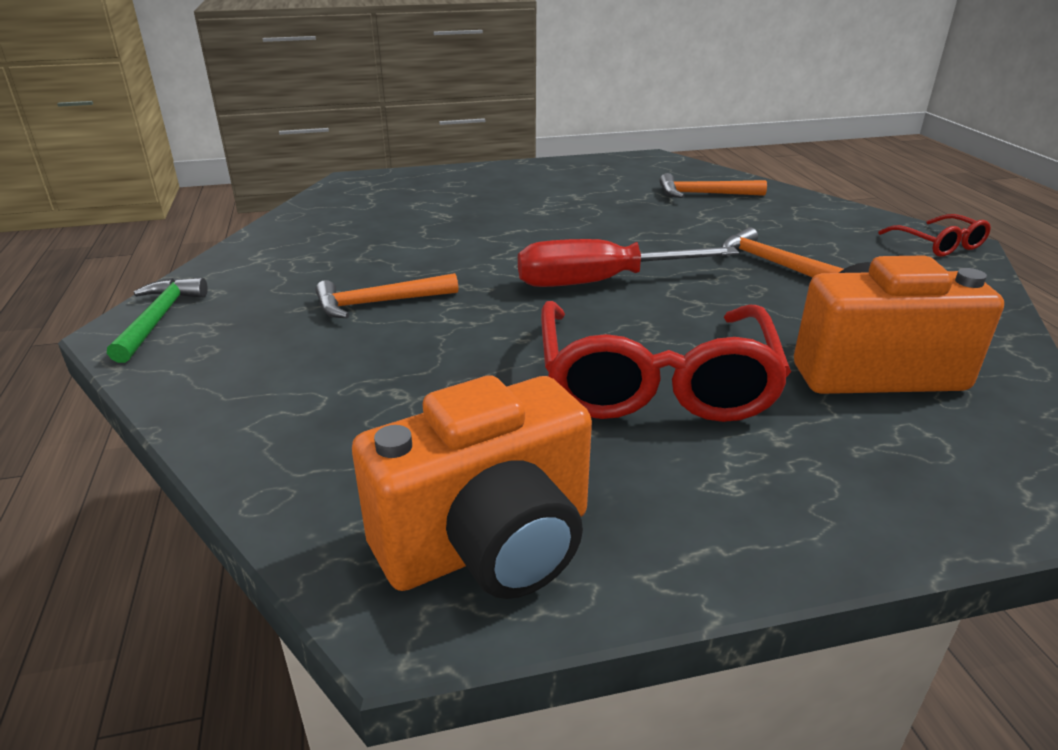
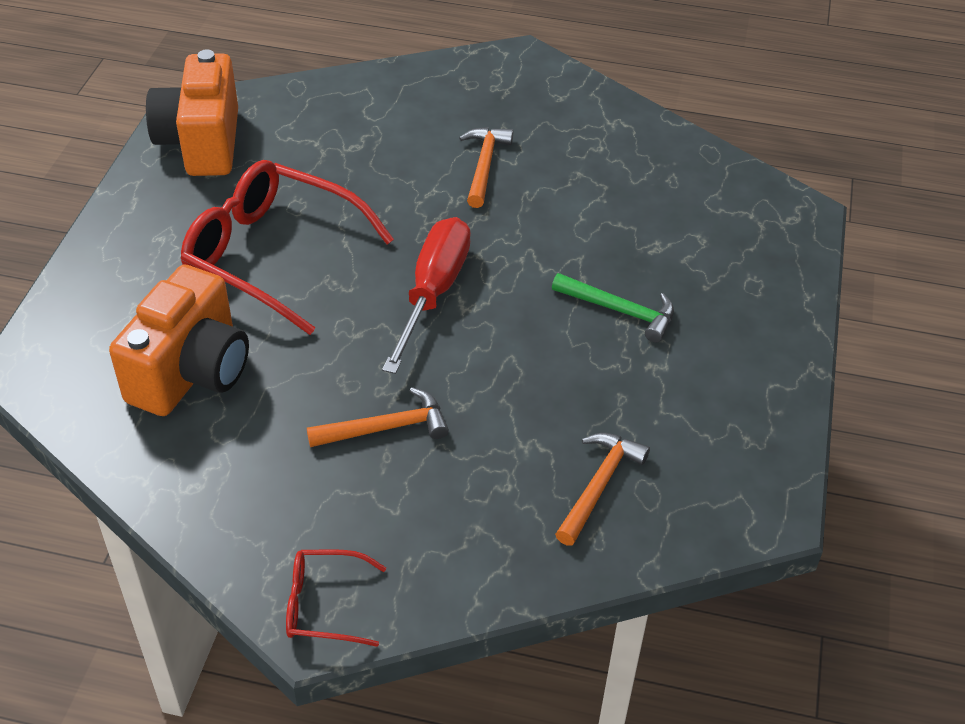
camera: 115 degrees right, 15 degrees up
green hammer [107,278,208,363] -> green hammer moved to [552,273,674,343]

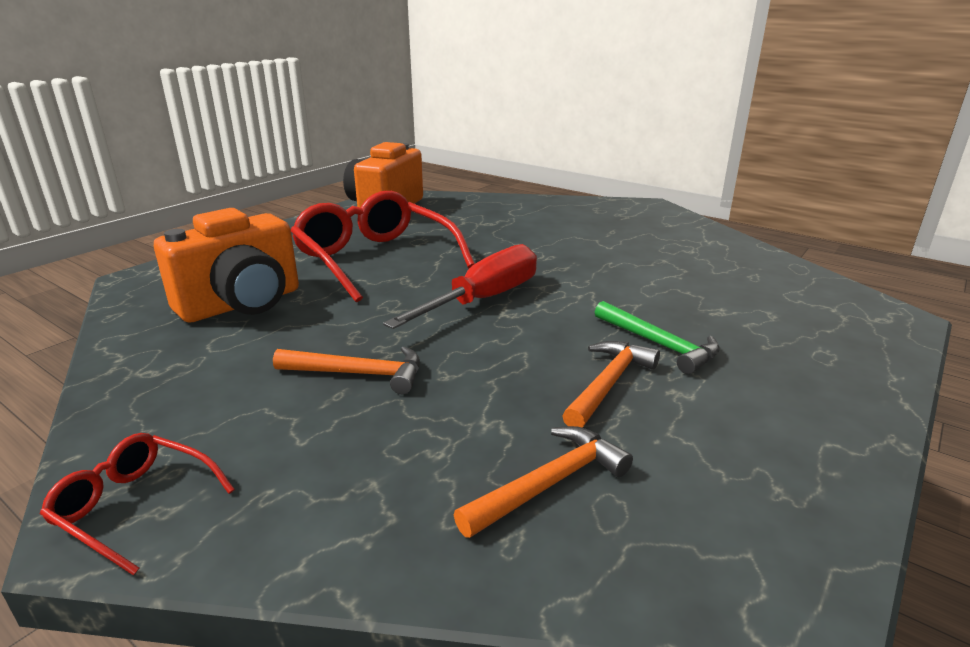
camera: 25 degrees right, 20 degrees down
orange hammer [459,127,513,208] -> orange hammer moved to [562,341,660,428]

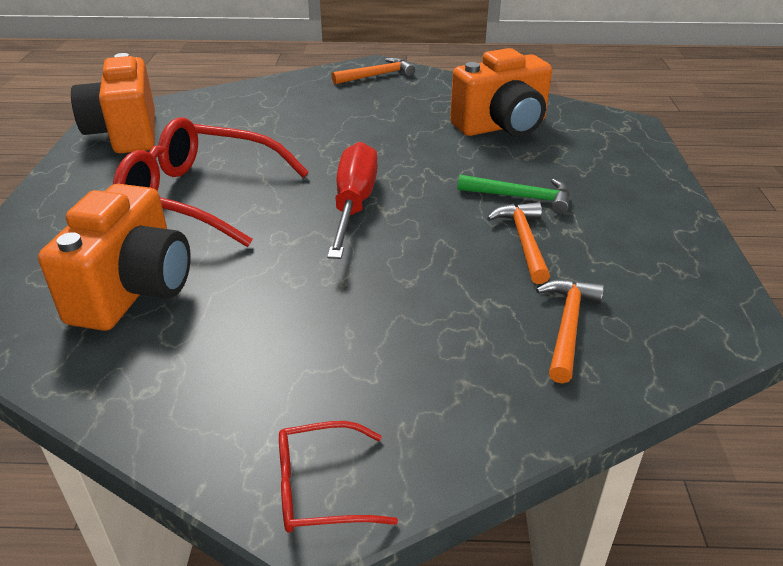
camera: 35 degrees left, 10 degrees up
orange hammer [273,346,420,394] -> orange hammer moved to [331,58,415,84]
none -> orange camera [450,48,552,137]

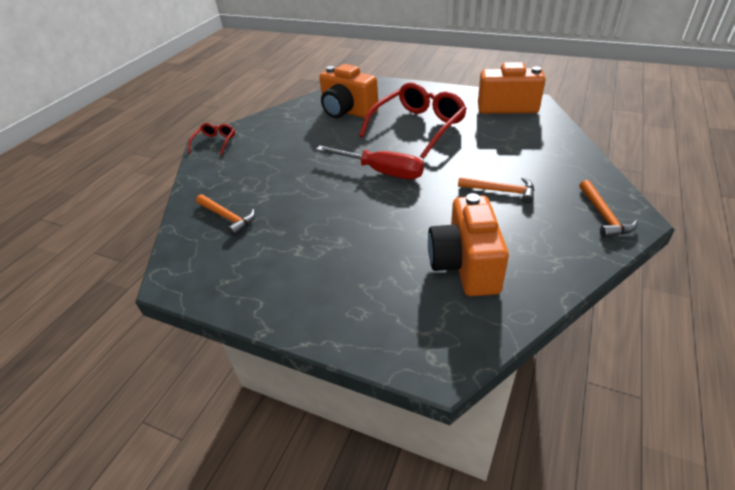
camera: 115 degrees right, 5 degrees up
green hammer [458,175,570,214] -> none
orange hammer [487,202,550,284] -> orange hammer moved to [458,177,534,204]

